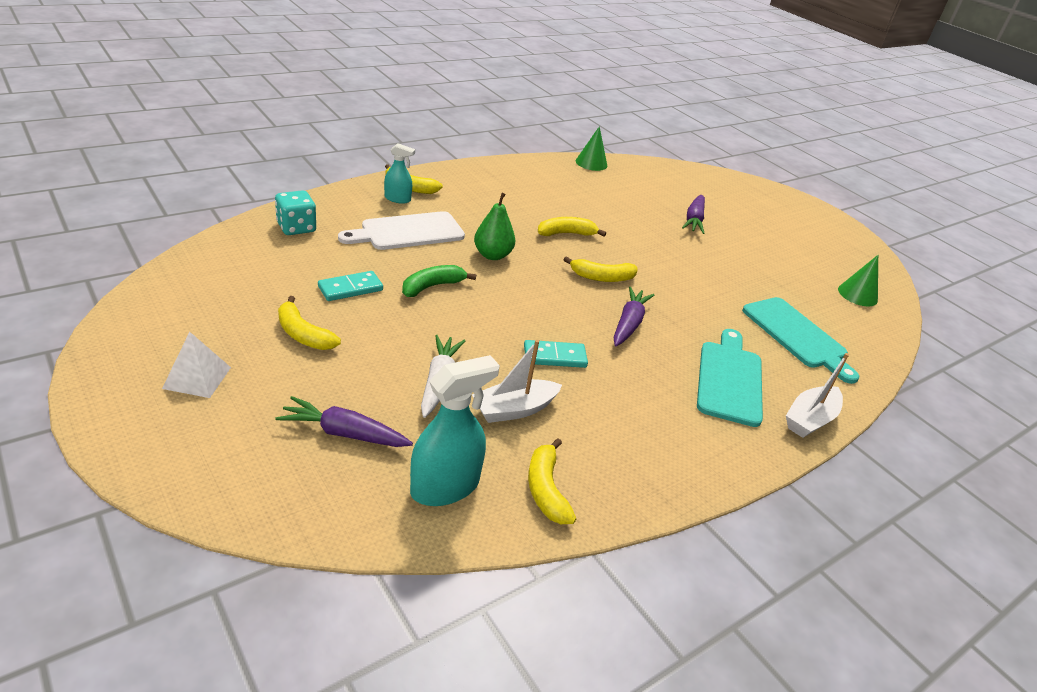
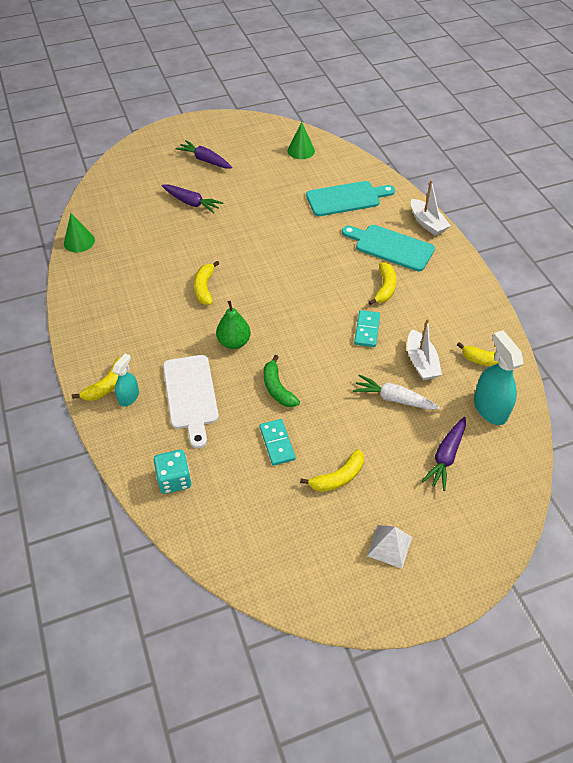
camera: 70 degrees left, 15 degrees up
yellow banana [563,256,638,282] -> yellow banana moved to [369,262,397,305]
purple carrot [614,287,655,346] -> purple carrot moved to [175,140,232,168]

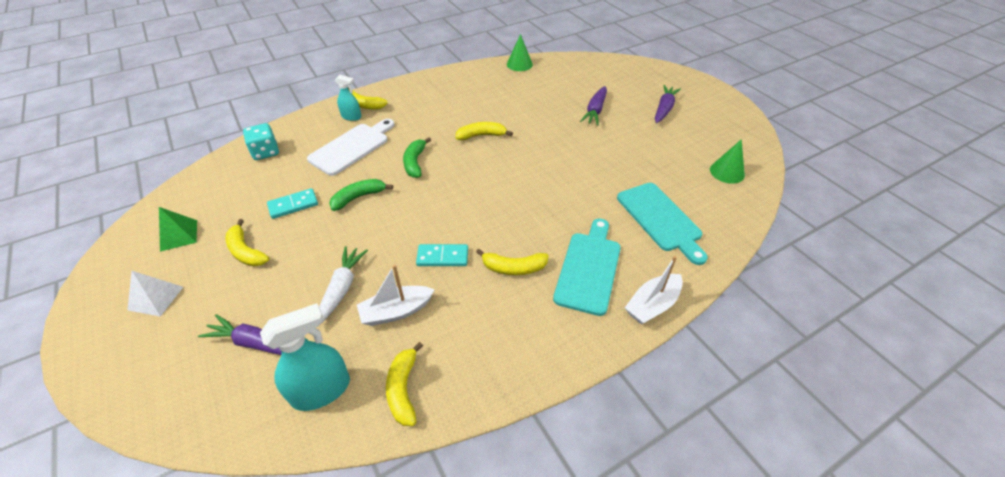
camera: 80 degrees right, 5 degrees down
white cutting board [163,355,219,448] -> white cutting board turned 150 degrees clockwise [307,119,395,176]
green pear [216,301,251,349] -> green banana [403,138,431,178]
none -> green pyramid [159,207,197,252]

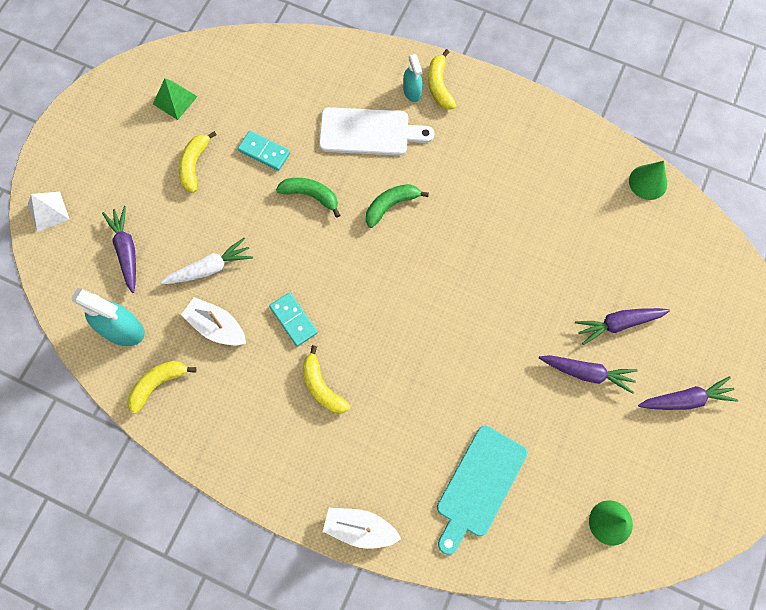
camera: 55 degrees right, 25 degrees up
white pyramid [127,271,183,317] -> white pyramid moved to [28,192,70,232]
turquoise dice [243,123,279,160] -> none
yellow banana [456,122,513,140] -> none
turquoise cutting board [553,218,621,316] -> none
none -> purple carrot [539,355,638,394]

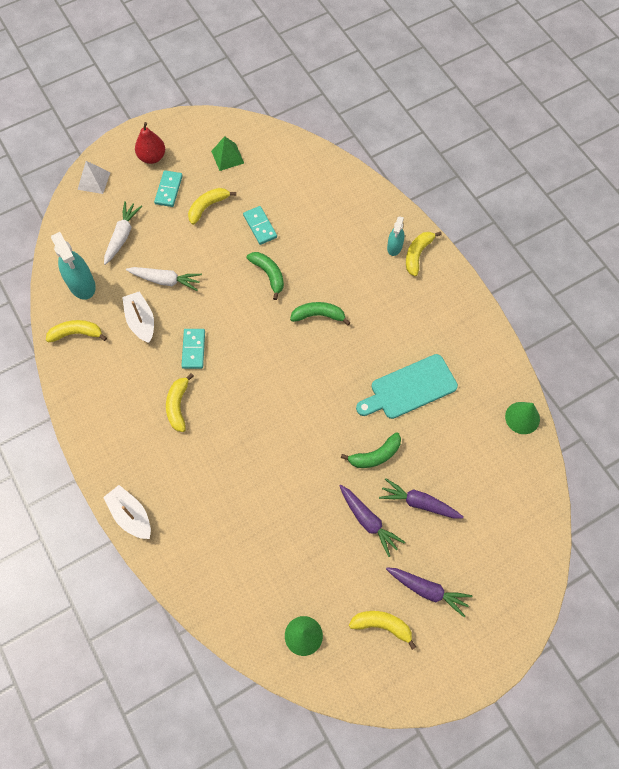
camera: 35 degrees right, 5 degrees down
purple carrot [102,206,136,293] -> white carrot [104,201,142,265]
white cutting board [319,107,435,156] -> none
turquoise cutting board [437,426,527,555] -> turquoise cutting board moved to [356,354,458,419]
none -> red pear [135,122,165,164]
none -> turquoise domino [154,170,183,207]
none -> green banana [341,432,401,468]
none -> yellow banana [349,611,416,650]

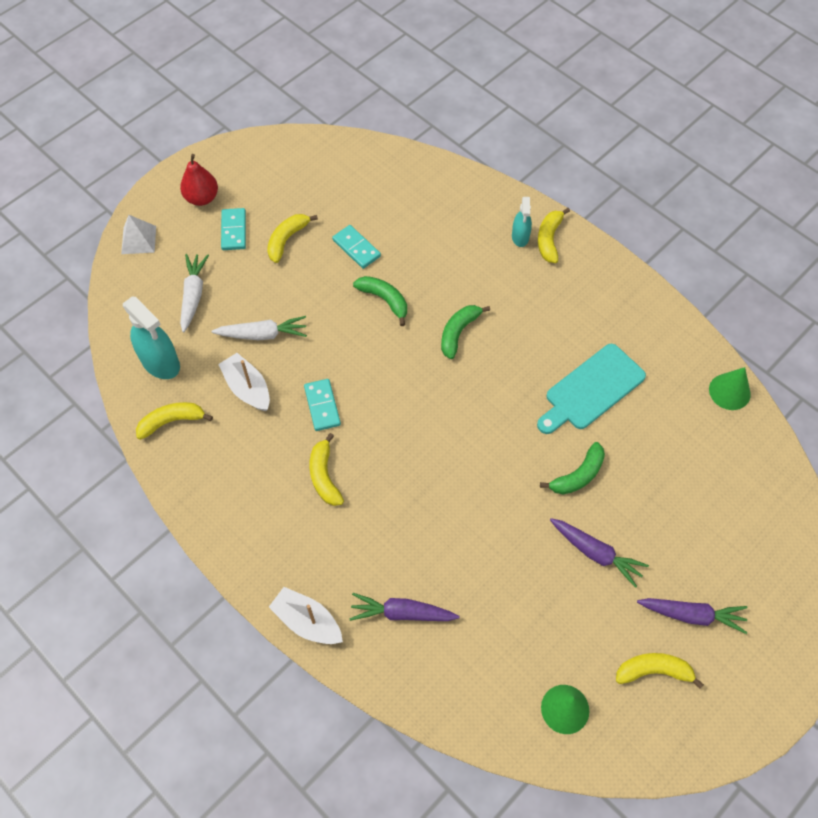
camera: 15 degrees left, 5 degrees down
green pyramid [211,136,244,171] -> none
green banana [290,302,351,325] -> green banana turned 45 degrees counterclockwise [441,305,490,359]
purple carrot [379,478,464,518] -> purple carrot moved to [349,593,460,621]

